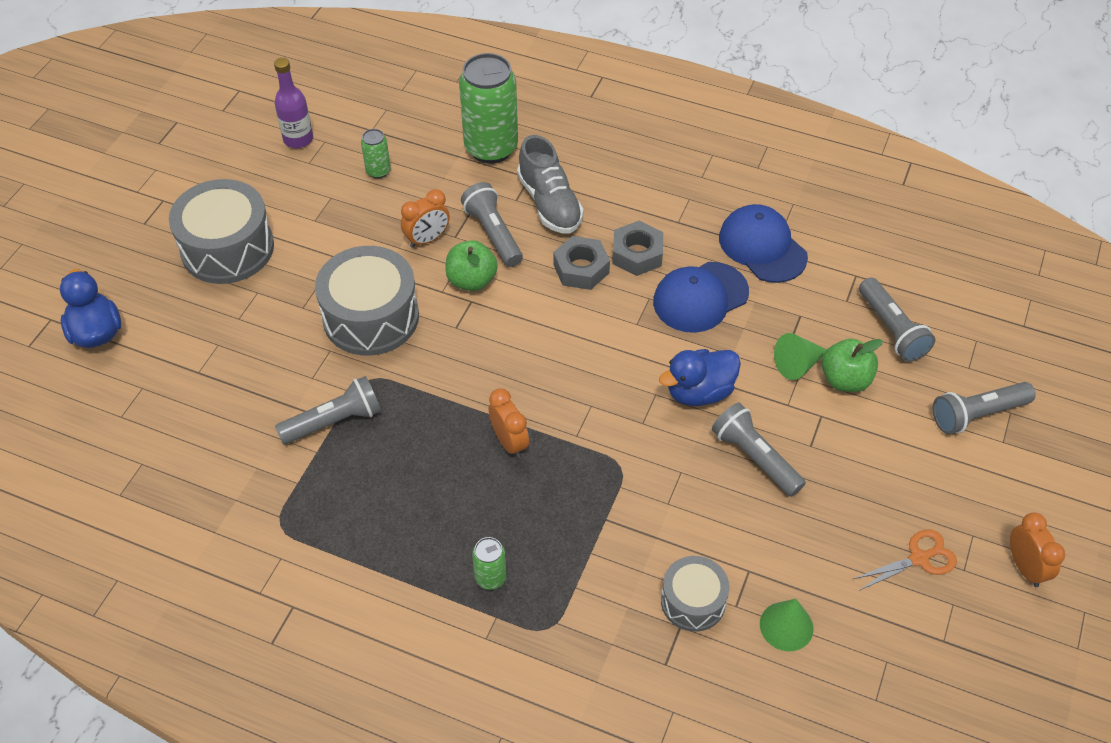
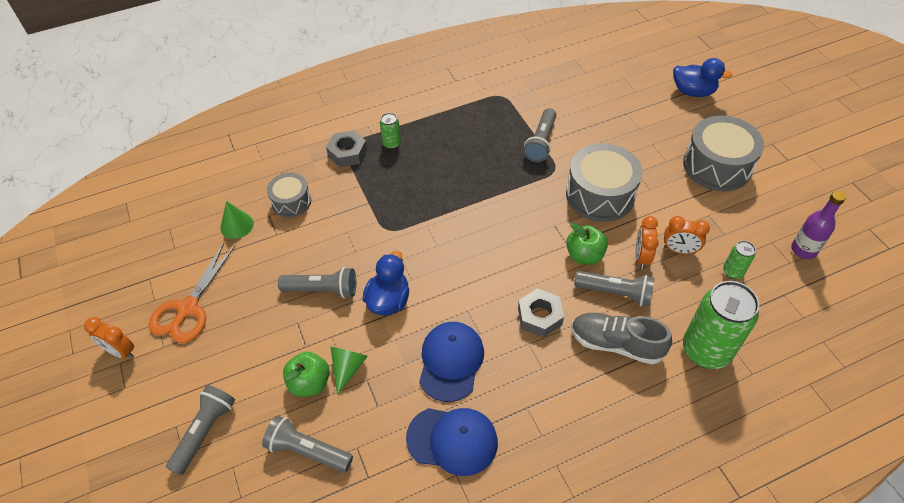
camera: 135 degrees right, 0 degrees up
orange clock [489,388,529,458] -> orange clock moved to [664,216,710,254]
grey nut [612,221,663,276] -> grey nut moved to [326,130,367,167]
orange scissors [853,530,957,591] -> orange scissors [149,243,235,343], size x1.61

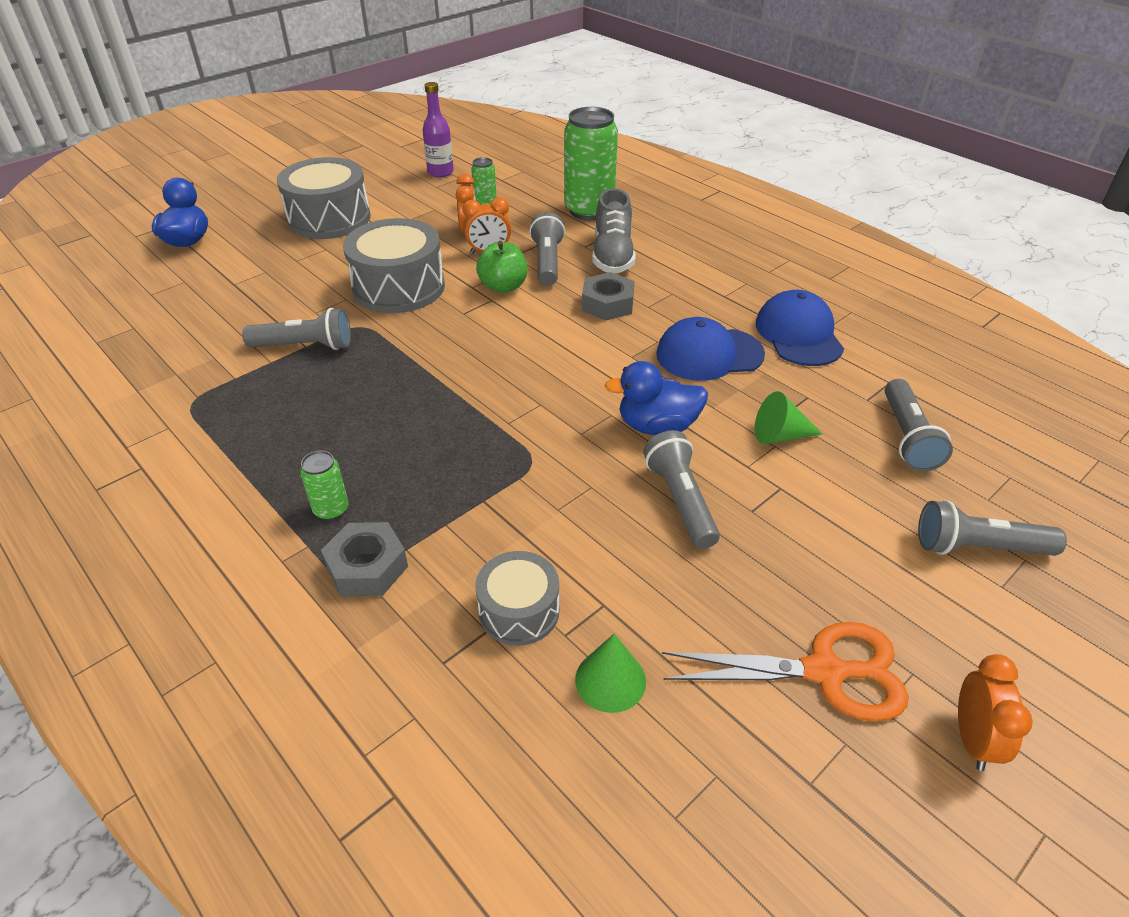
camera: 110 degrees left, 10 degrees down
green apple [283,352,330,397] -> none

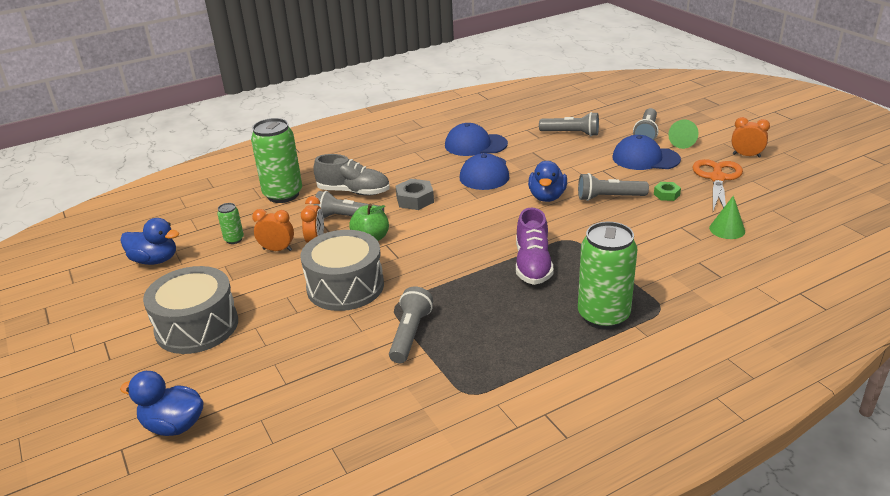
camera: 75 degrees left, 10 degrees down
green can [300,450,349,521] -> green can [578,222,637,330], size x2.17
grey nut [321,522,408,596] -> none
purple bottle [423,82,454,177] -> blue duck [120,218,179,265]
grey drum [475,551,560,646] -> none
green cone [755,391,822,444] -> green cone moved to [668,119,699,149]
none -> purple shoe [516,207,554,285]
none -> blue cap [612,135,681,170]
none -> green nut [654,182,681,201]

